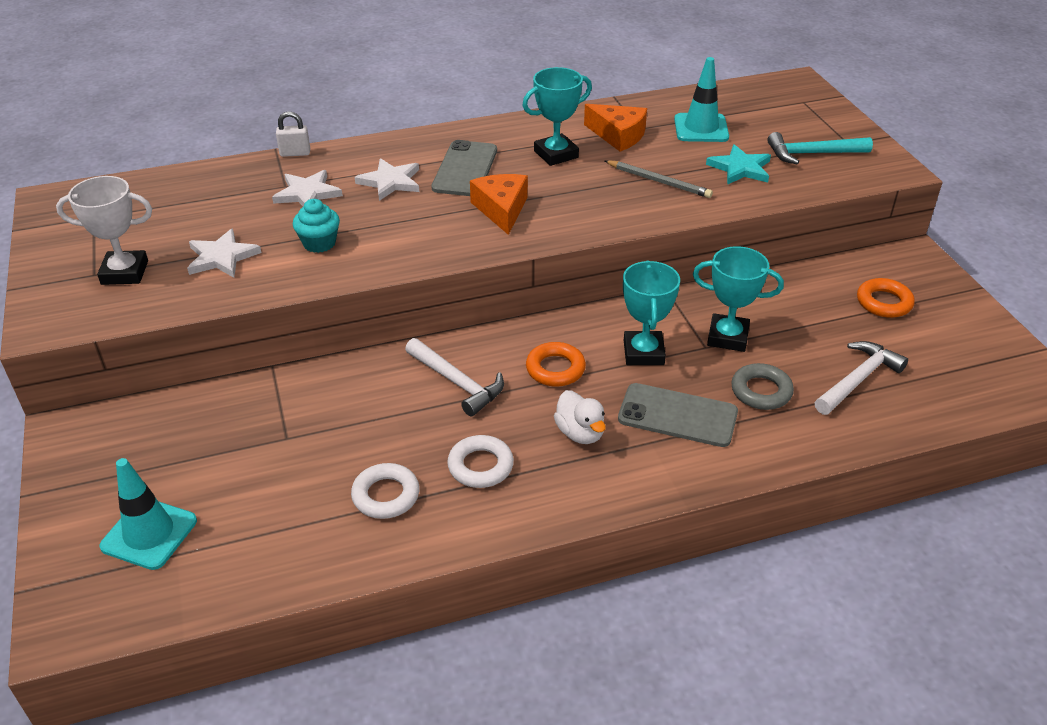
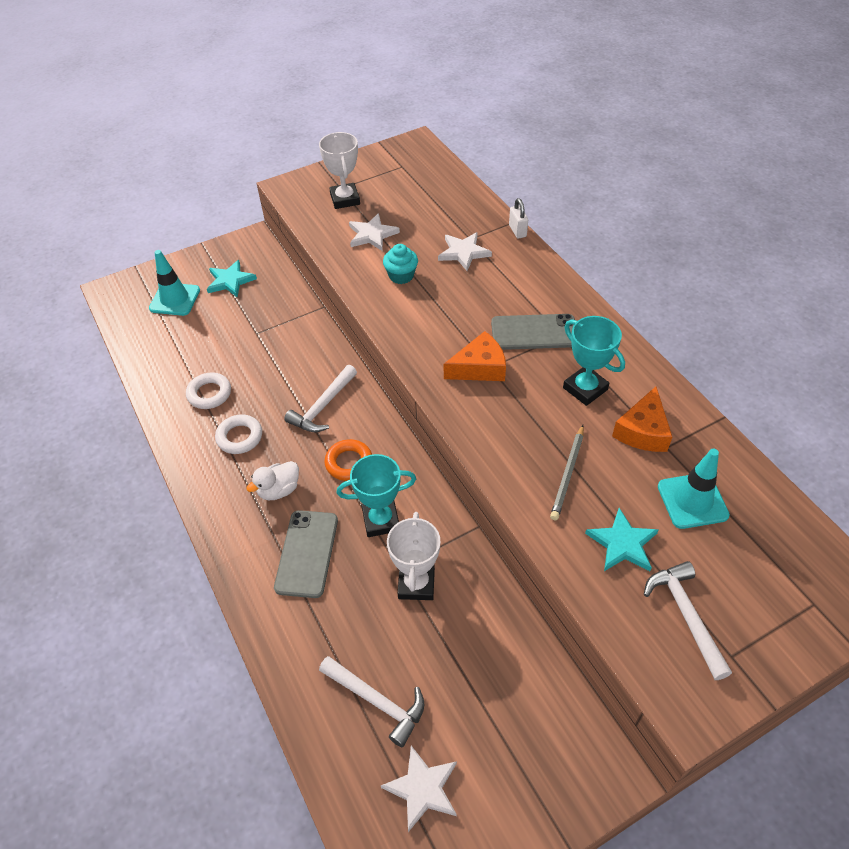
camera: 80 degrees right, 10 degrees up
white star [355,158,419,201] -> white star moved to [381,746,457,832]
turquoise trophy [693,246,784,352] -> white trophy [387,512,440,600]
grey ring [731,363,794,410] -> none
turquoise hammer [767,132,873,165] -> white hammer [644,561,732,680]
orange ring [857,278,915,318] -> none
none -> turquoise star [207,260,257,297]

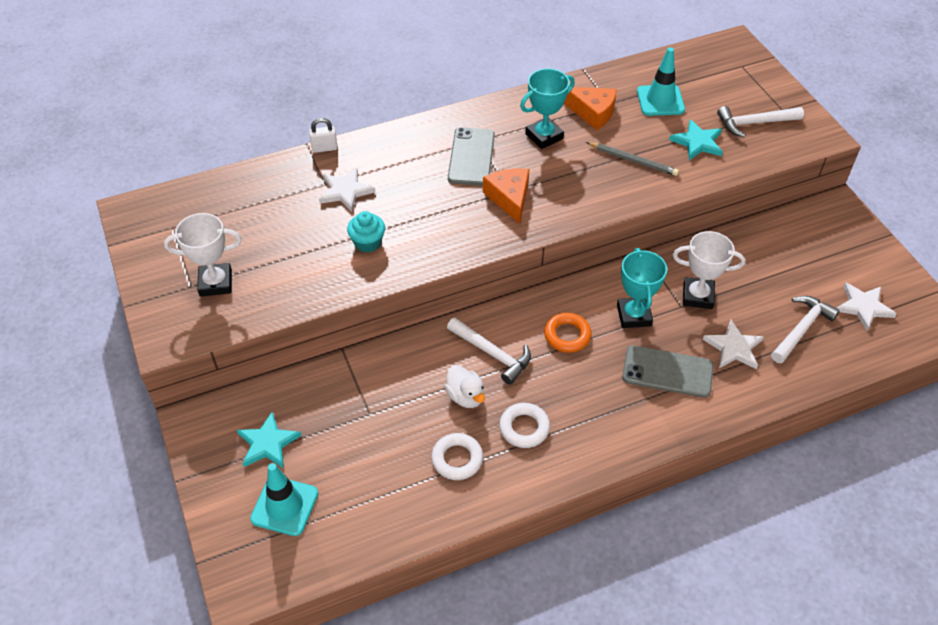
camera: 85 degrees left, 0 degrees up
white duck [246,461,299,501] -> white duck moved to [444,365,485,408]
white star [349,213,400,251] -> white star moved to [703,320,764,369]

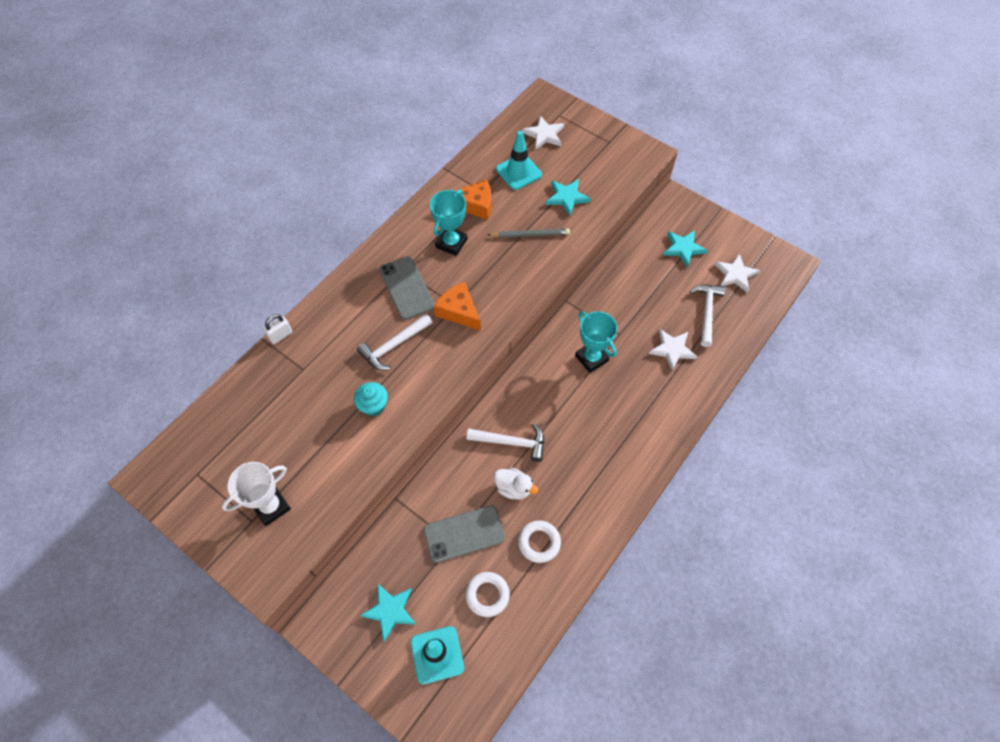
camera: 30 degrees left, 10 degrees up
white star [319,168,375,212] -> white star moved to [522,116,564,150]
white ring [499,403,550,448] -> white ring moved to [465,572,510,617]
orange ring [544,313,592,353] -> none
grey phone [622,345,714,398] -> grey phone moved to [424,505,505,563]
white trophy [673,231,745,309] -> none
white hammer [717,106,804,137] -> white hammer moved to [357,314,433,370]
none -> turquoise star [663,230,708,267]

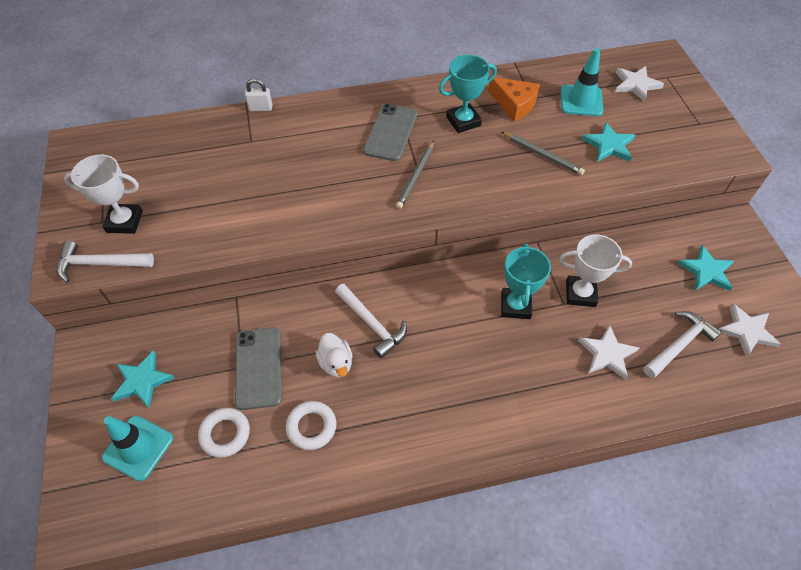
camera: 40 degrees right, 5 degrees down
turquoise cupcake [354,382,388,416] -> none
white hammer [357,314,433,370] -> white hammer moved to [57,240,154,283]
grey phone [424,505,505,563] -> grey phone turned 60 degrees clockwise [235,327,282,410]
orange cheese [434,282,481,331] -> grey pencil [396,141,434,209]
none -> white trophy [559,235,632,307]

